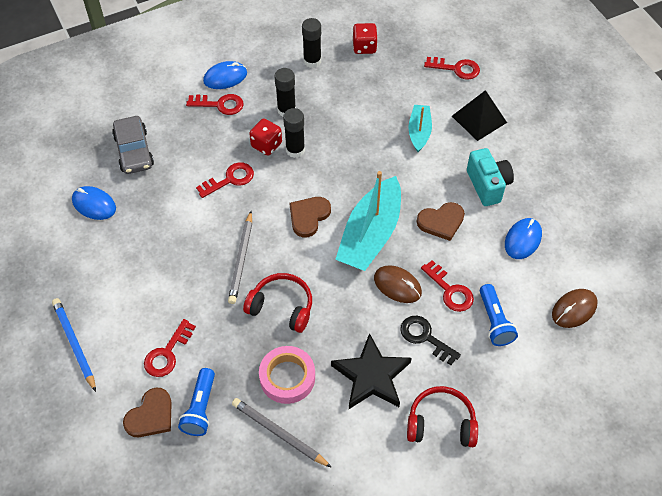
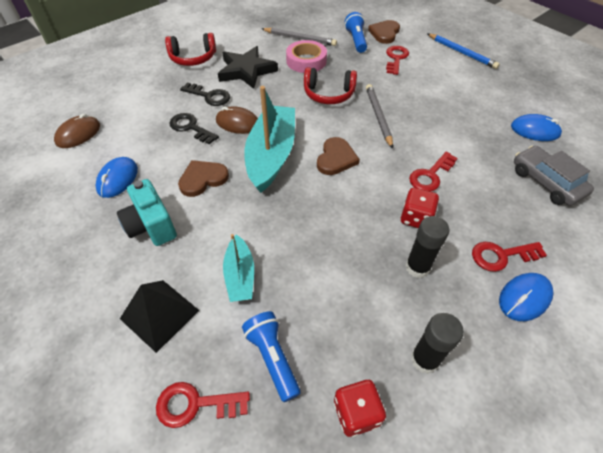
camera: 165 degrees right, 5 degrees down
black glue stick [283,108,305,158] -> none
red key [421,260,474,312] -> black key [169,113,219,145]
blue flashlight [480,284,518,346] -> blue flashlight moved to [242,311,301,402]

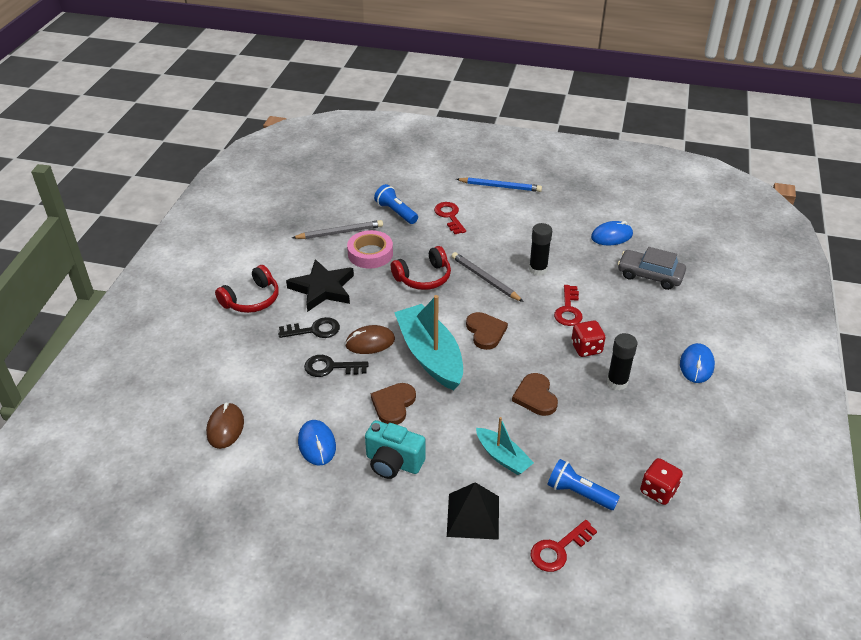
camera: 35 degrees left, 10 degrees down
brown heart [368,20,400,44] -> brown heart moved to [512,373,558,416]
black glue stick [411,313,464,374] -> black glue stick moved to [529,223,552,276]
red key [472,242,547,272] -> none

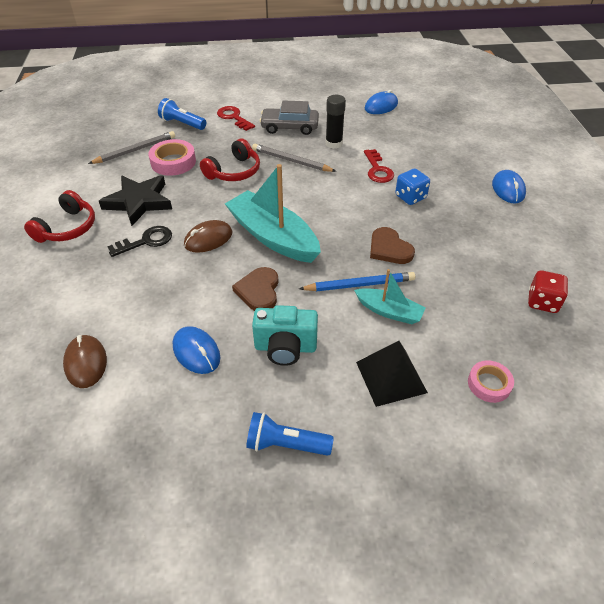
camera: 20 degrees left, 5 degrees up
black key [304,355,368,377] -> none
blue pencil [456,177,542,192] -> blue pencil moved to [299,272,415,291]
brown heart [466,312,508,350] -> none
red key [530,520,597,572] -> pink tape [468,360,514,403]
blue flashlight [547,459,620,510] -> blue flashlight moved to [246,412,334,456]
red dice [571,320,605,357] -> blue dice [395,169,430,205]
black glue stick [607,333,637,390] -> none
grey car [618,247,686,290] -> grey car moved to [260,101,319,135]

